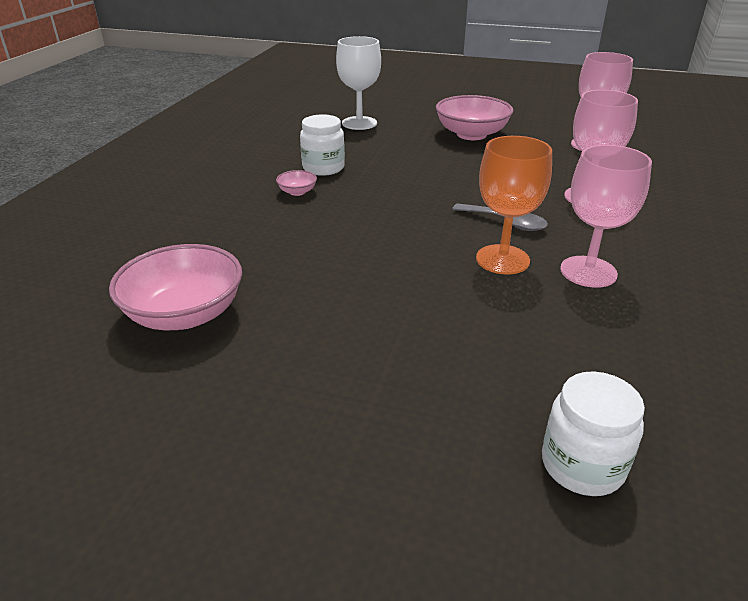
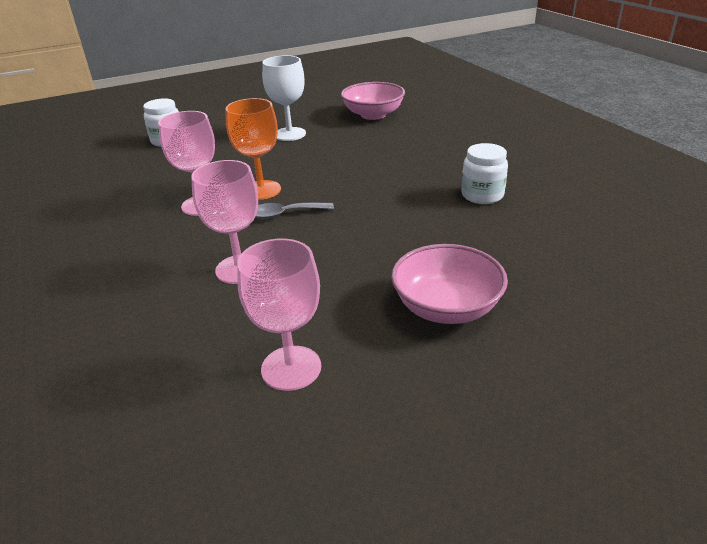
camera: 140 degrees right, 0 degrees up
pink bowl [276,170,317,196] -> none
white goblet [336,36,381,130] -> white goblet moved to [262,55,306,141]

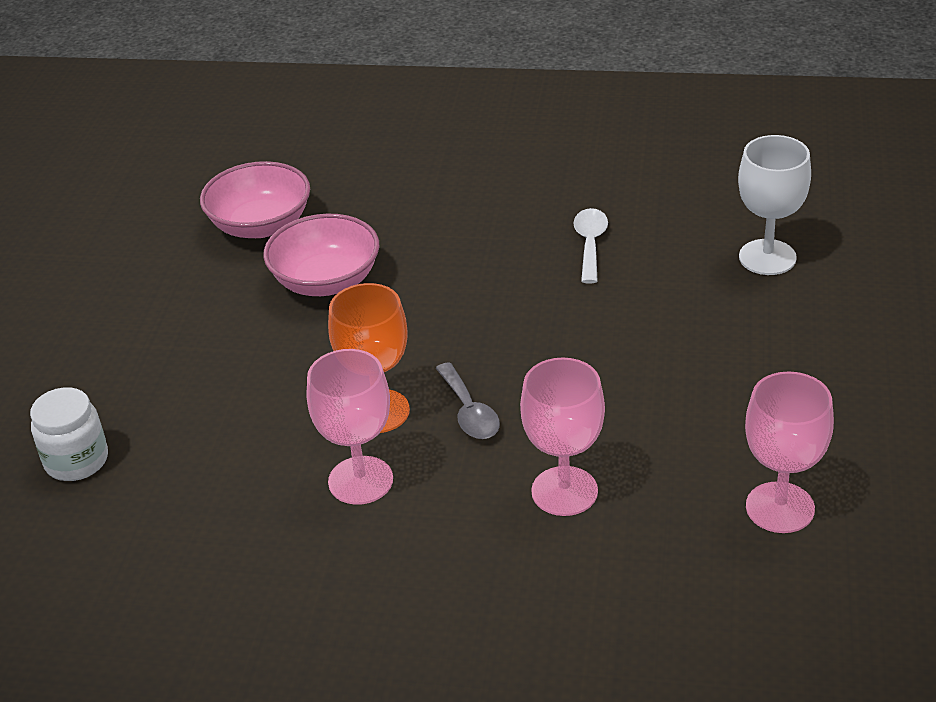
camera: 55 degrees left, 5 degrees up
grey spoon [255,203,334,219] -> grey spoon turned 45 degrees counterclockwise [436,362,500,439]
white goblet [262,55,306,141] -> white goblet moved to [738,135,811,275]
pink bowl [391,244,508,324] -> pink bowl moved to [263,214,379,296]
white jar [462,143,508,204] -> white spoon [574,208,608,283]

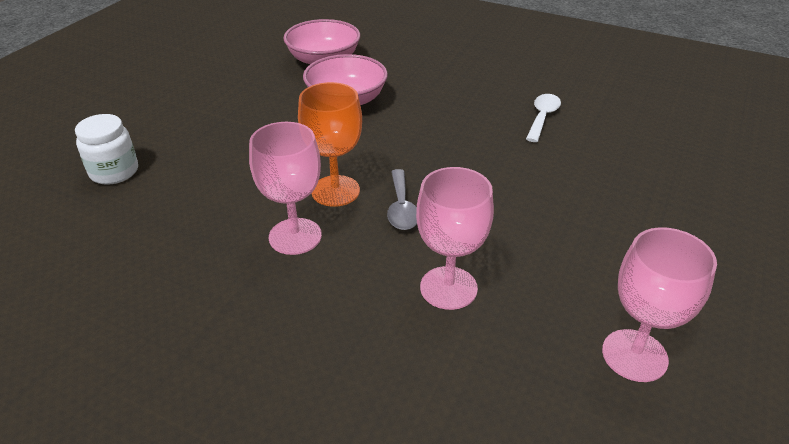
camera: 15 degrees right, 0 degrees up
white goblet [738,135,811,275] -> none

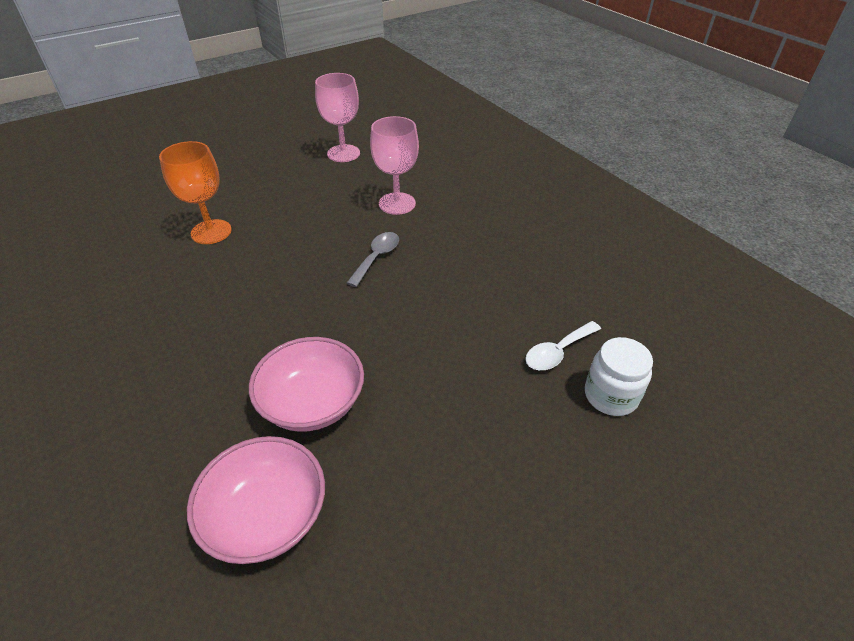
camera: 150 degrees left, 5 degrees up
pink goblet [249,122,322,255] -> none
orange goblet [298,82,362,207] -> orange goblet moved to [159,141,232,244]
white spoon [526,94,561,142] -> white spoon moved to [525,321,601,370]

